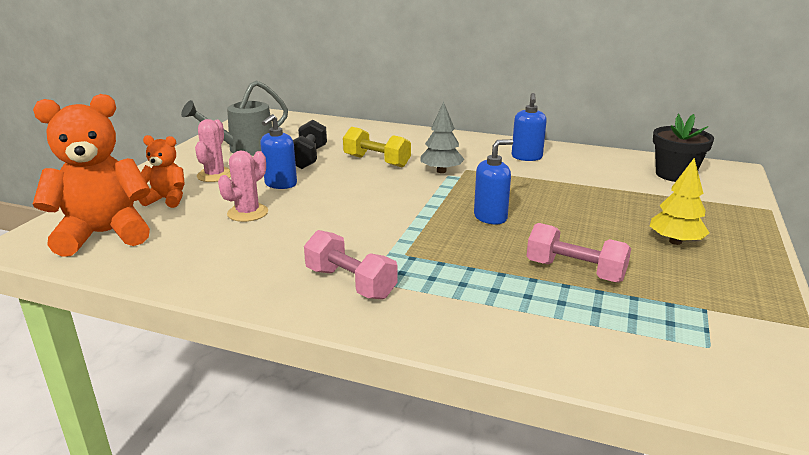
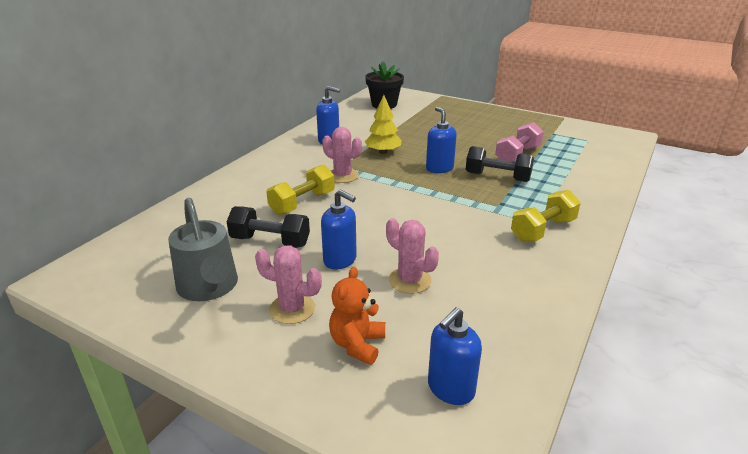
camera: 80 degrees left, 5 degrees up
orange teddy bear [32,94,151,257] -> blue soap dispenser [428,307,482,405]
pink dumbbell [304,230,398,300] -> yellow dumbbell [511,190,581,242]
grey tree [421,101,465,173] -> pink cactus [322,127,362,183]
yellow tree [650,158,710,245] -> yellow tree moved to [365,95,401,154]
none -> black dumbbell [466,146,534,182]

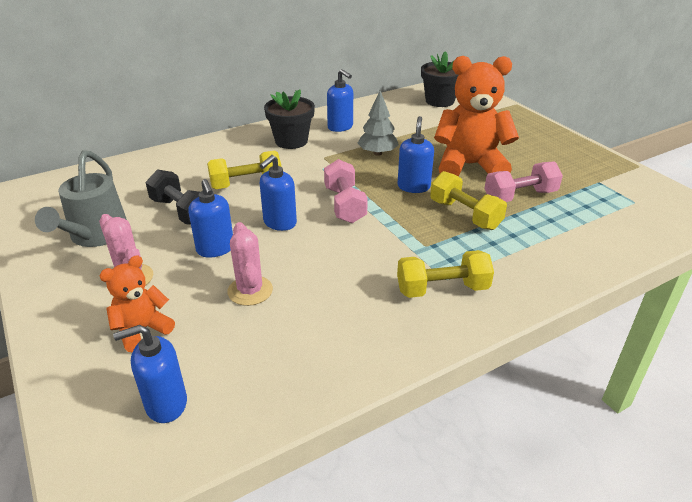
camera: 30 degrees right, 5 degrees up
pink cactus [322,127,362,183] -> none
yellow tree [365,95,401,154] -> grey tree [357,91,399,156]
black dumbbell [466,146,534,182] -> yellow dumbbell [430,171,507,230]
none -> blue soap dispenser [259,155,297,231]
none -> black flower pot [264,90,315,149]
none -> pink dumbbell [324,159,368,223]
none -> orange teddy bear [434,56,519,176]

